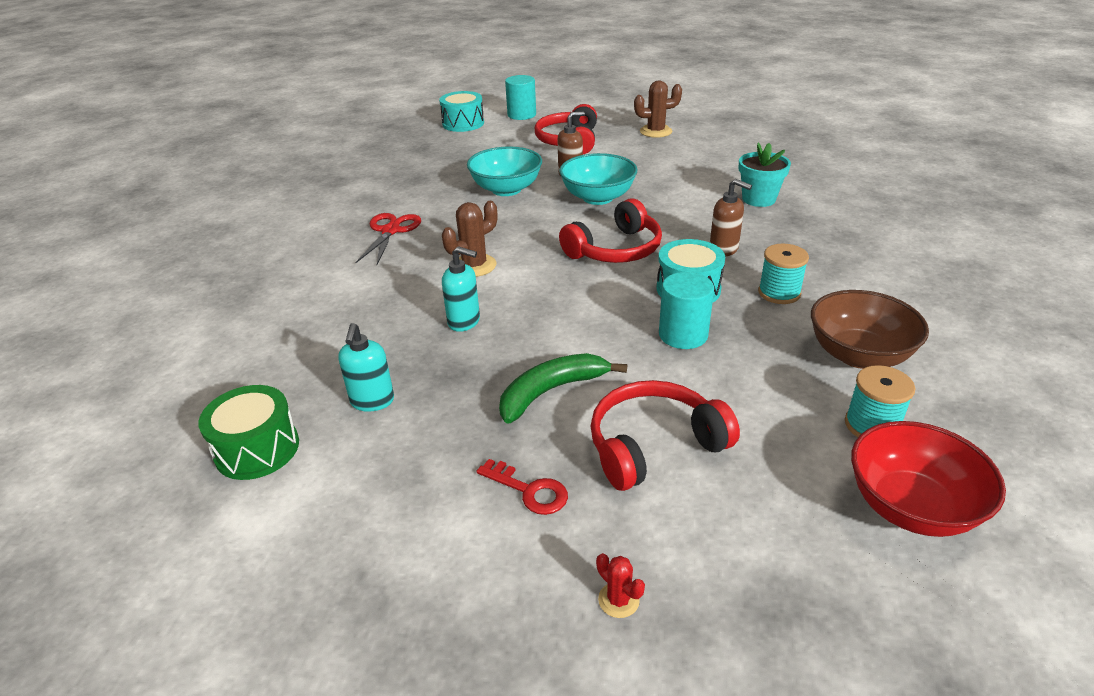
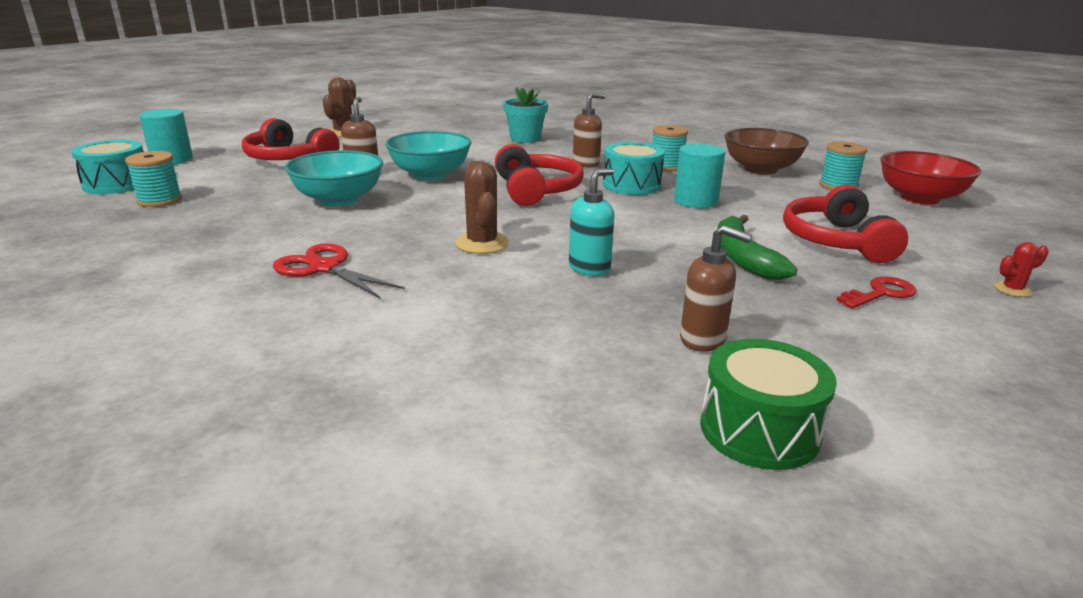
camera: 65 degrees left, 10 degrees down
turquoise soap dispenser [338,323,394,412] -> brown soap dispenser [680,225,752,352]
none -> turquoise spool [125,151,182,207]

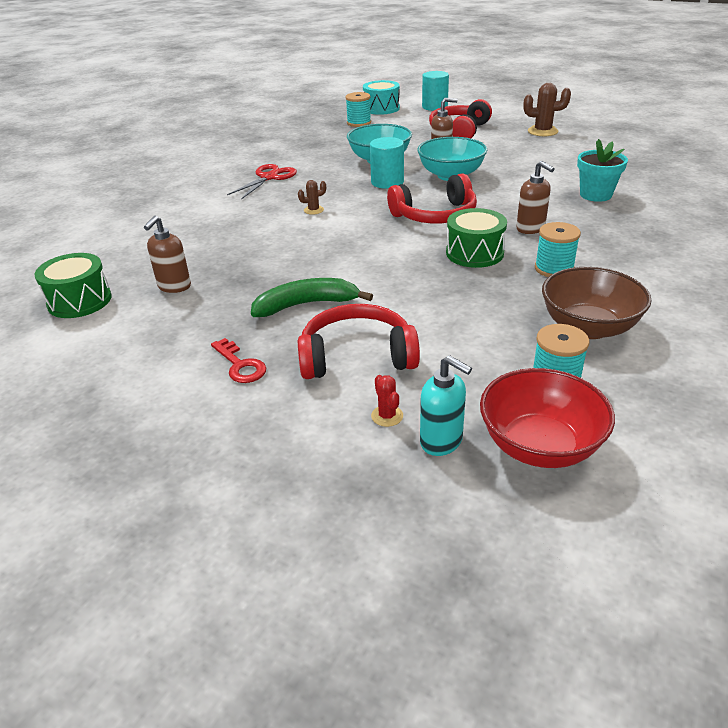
camera: 85 degrees right, 10 degrees up
brown cactus [455,161,509,254] -> brown cactus [298,180,326,215], size x0.55
turquoise soap dispenser [569,168,614,276] -> turquoise soap dispenser moved to [420,355,472,456]
turquoise drum [603,142,665,195] -> green drum [446,208,507,268]
turquoise cylinder [674,143,725,208] -> turquoise cylinder moved to [370,137,404,189]
red cactus [994,242,1049,297] -> red cactus moved to [371,375,403,427]

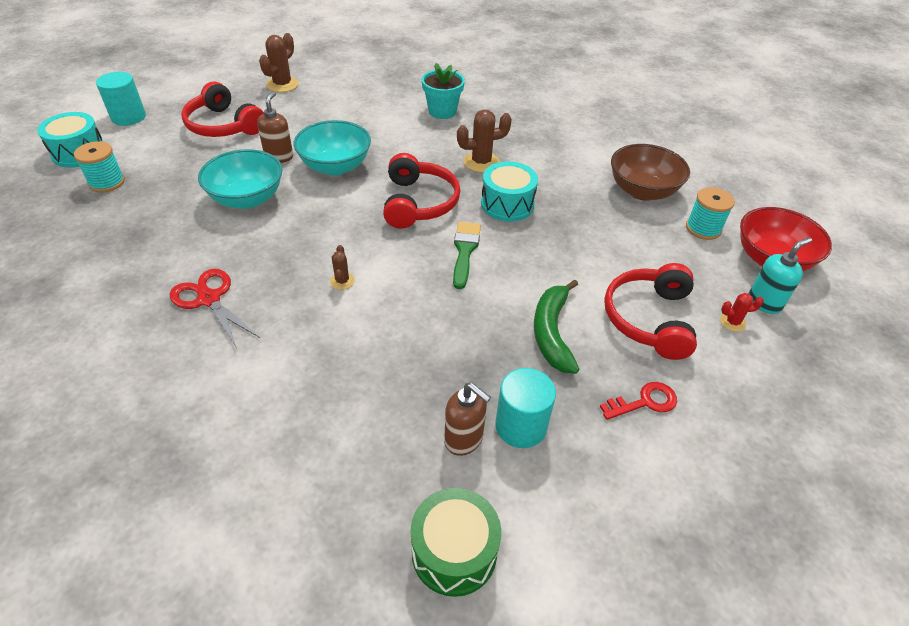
camera: 75 degrees left, 10 degrees up
turquoise cylinder [370,137,404,189] -> turquoise cylinder moved to [495,368,556,448]
green drum [446,208,507,268] -> turquoise drum [481,161,538,222]
brown soap dispenser [516,161,555,234] -> brown cactus [457,109,512,173]
turquoise spool [535,222,581,277] -> none
none -> green brush [453,222,481,289]

